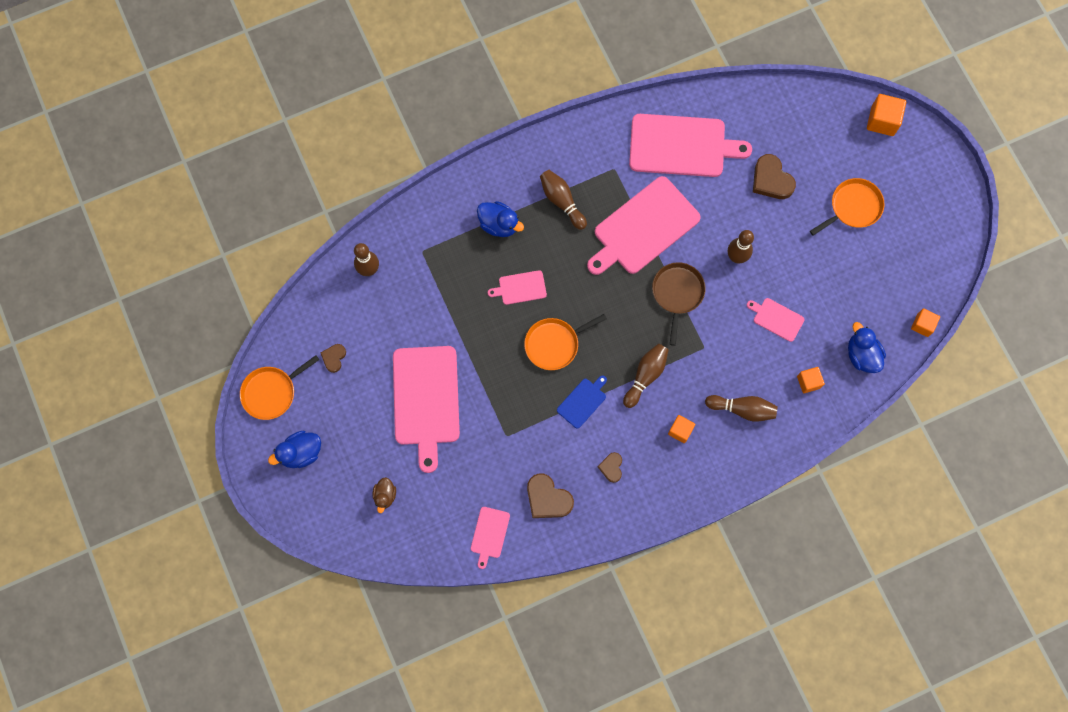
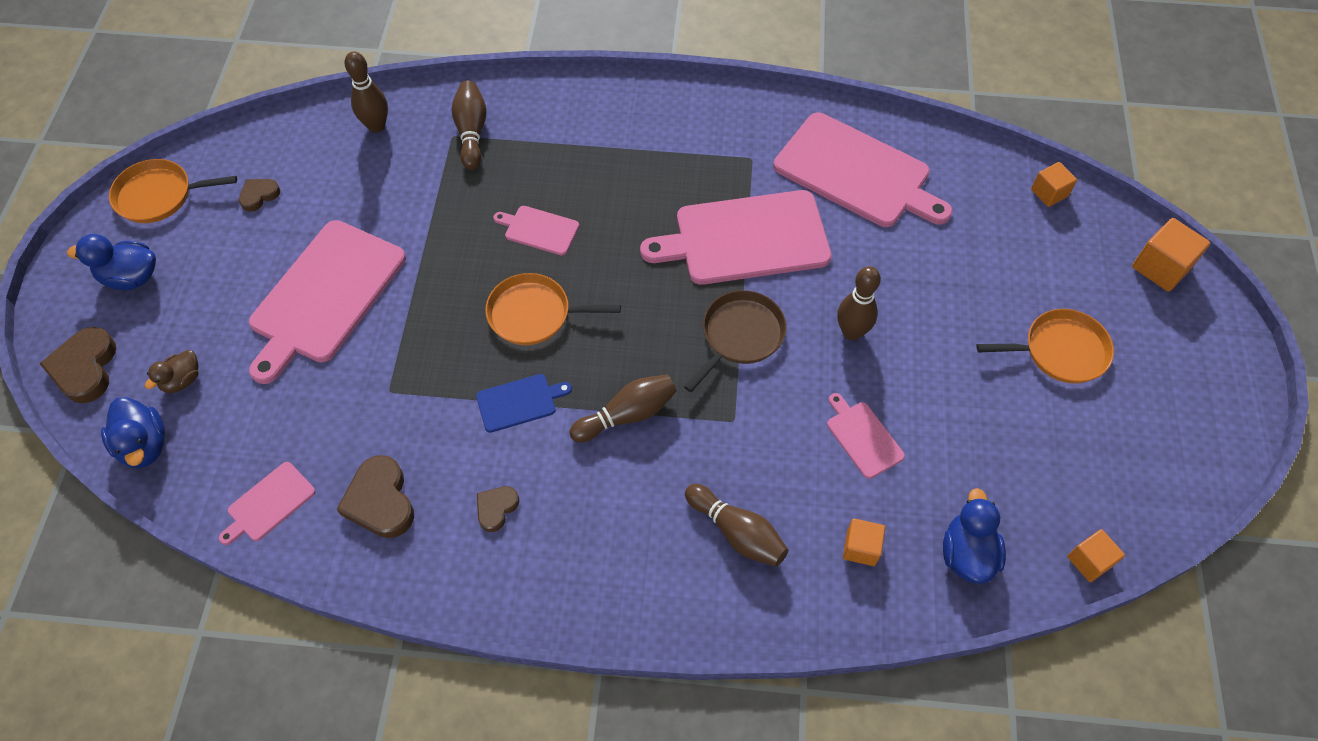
camera: 30 degrees right, 15 degrees down
blue duck [477,201,524,237] -> blue duck moved to [101,397,165,468]
brown bowling pin [540,170,587,230] -> brown bowling pin moved to [451,81,487,170]
orange cube [668,415,695,443] -> orange cube moved to [1031,162,1077,207]
brown heart [753,154,796,199] -> brown heart moved to [39,327,116,403]

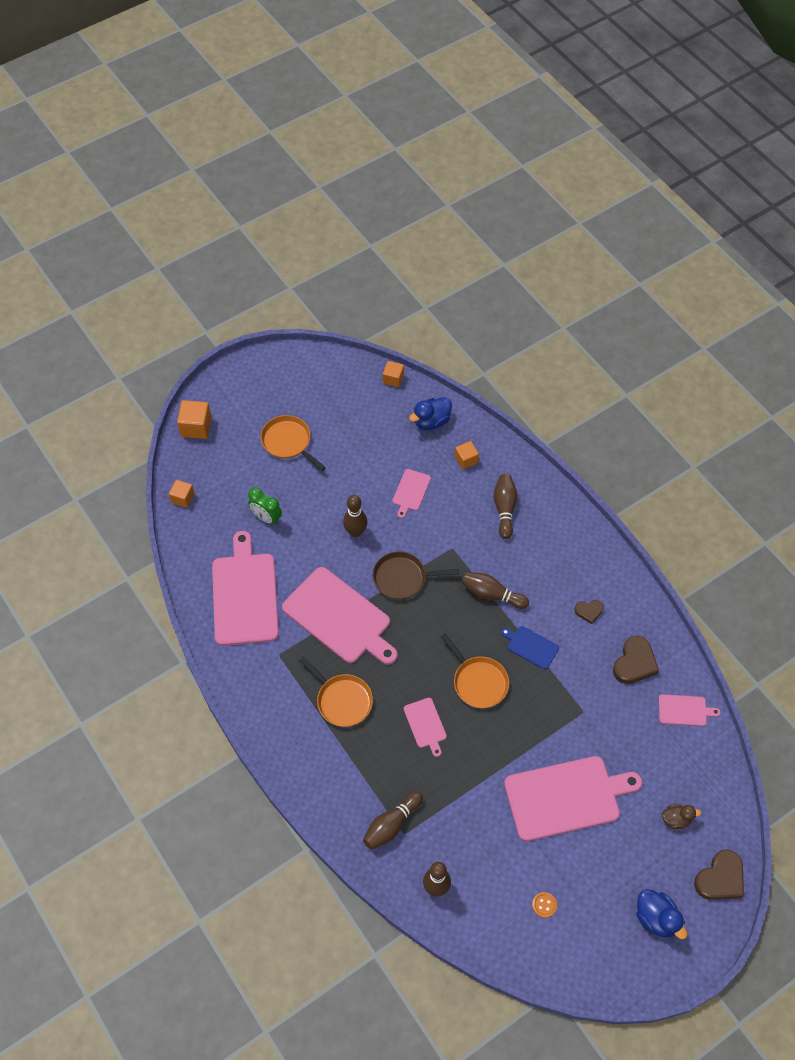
camera: 130 degrees left, 0 degrees up
blue duck [101,397,165,468] -> none
orange pan [109,159,237,223] -> orange pan moved to [299,656,373,727]
brown heart [239,179,280,212] -> orange button [532,892,557,918]
none -> green clock [248,487,282,525]

